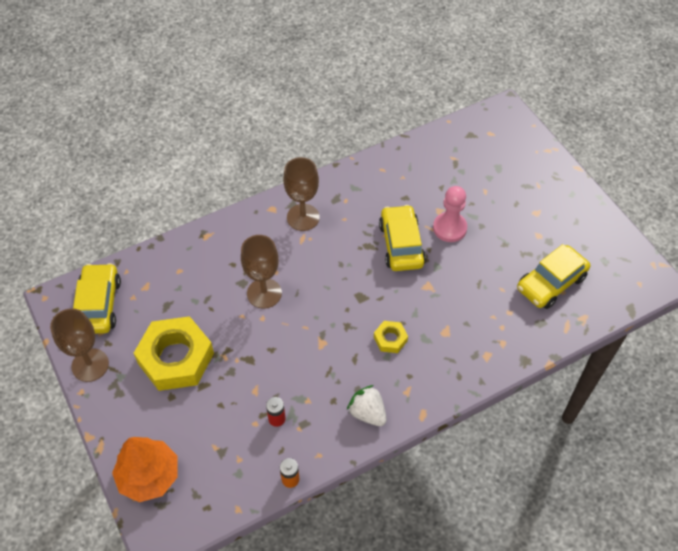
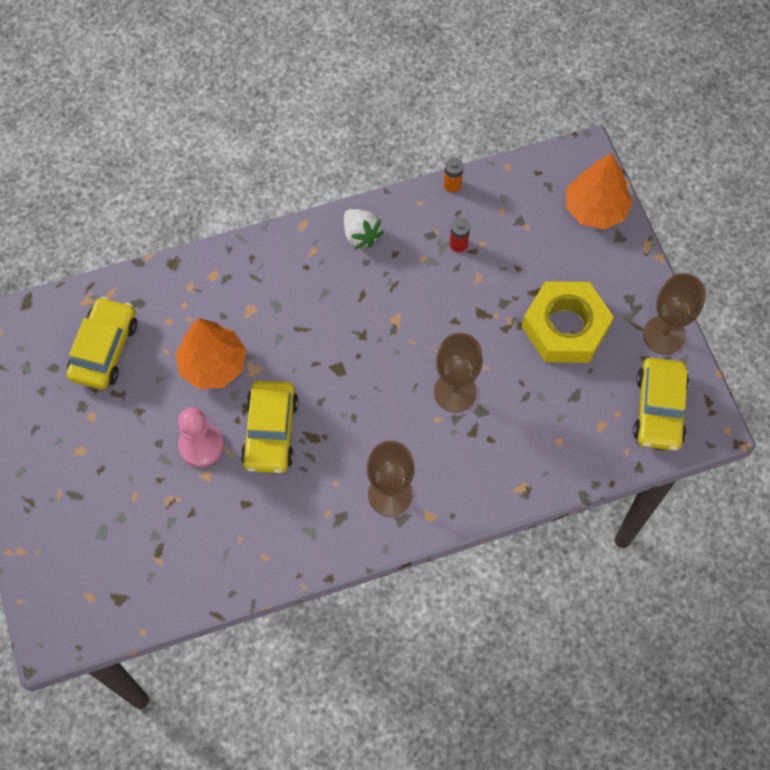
camera: 170 degrees left, 10 degrees up
yellow nut [374,321,408,353] -> none
yellow car [517,244,590,309] -> yellow car turned 45 degrees counterclockwise [66,297,137,390]
none -> orange tree [175,318,246,389]

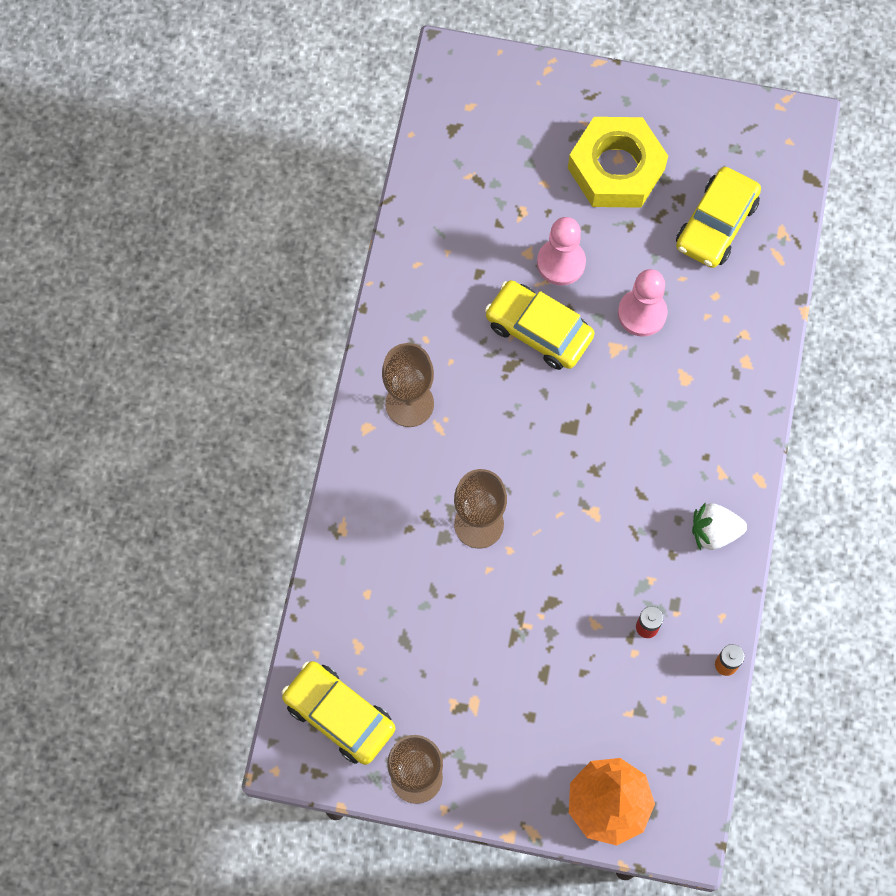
camera: 120 degrees right, 5 degrees up
yellow car [66,297,137,390] -> yellow car turned 75 degrees clockwise [676,167,761,268]
orange tree [175,318,246,389] -> pink pawn [618,269,668,337]
yellow nut [522,281,614,363] -> yellow nut moved to [568,117,668,208]

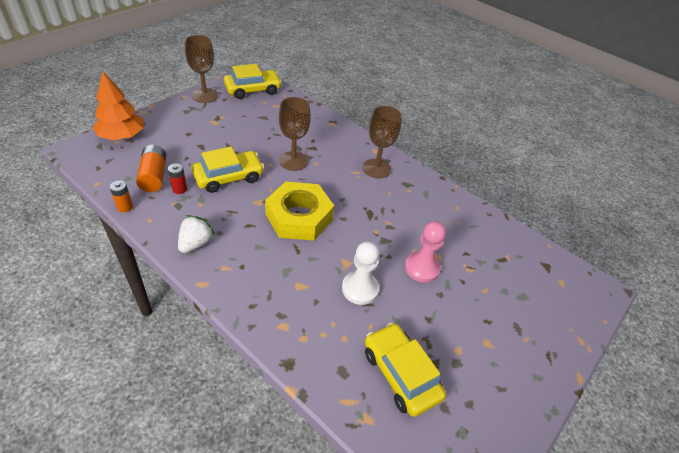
camera: 115 degrees right, 25 degrees down
yellow car [485,280,595,370] -> yellow car moved to [191,146,264,193]
yellow nut [568,117,668,208] -> yellow nut moved to [265,182,334,241]
pink pawn [618,269,668,337] -> white pawn [342,241,380,305]
none -> orange battery [136,145,166,192]

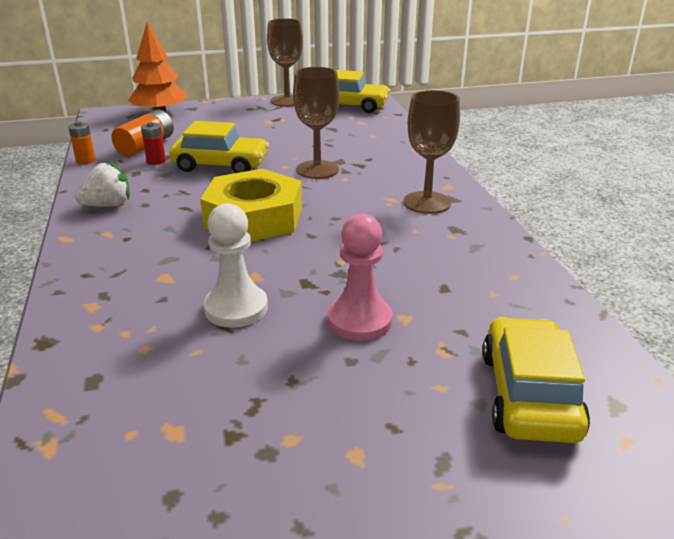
camera: 40 degrees right, 15 degrees down
yellow car [365,323,446,417] -> yellow car moved to [482,317,590,443]

